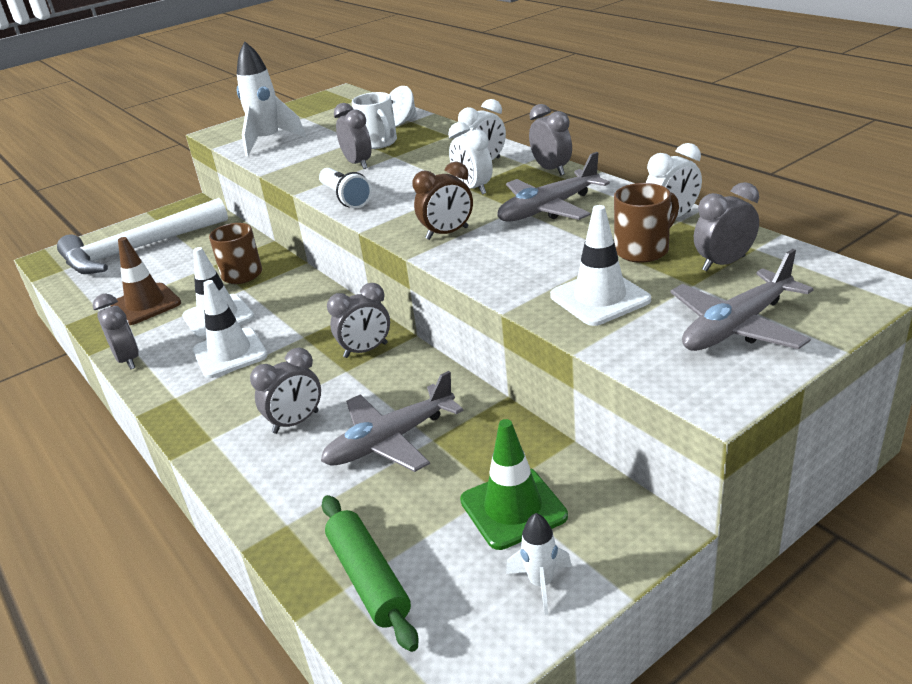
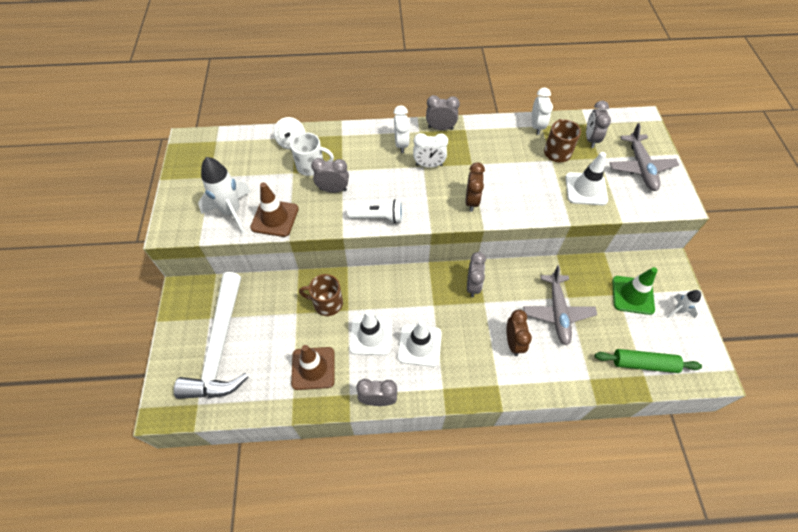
camera: 60 degrees left, 25 degrees up
grey clock [250,348,321,434] -> brown clock [506,310,532,356]
grey plane [497,152,610,222] -> none
none -> brown traffic cone [250,182,299,237]

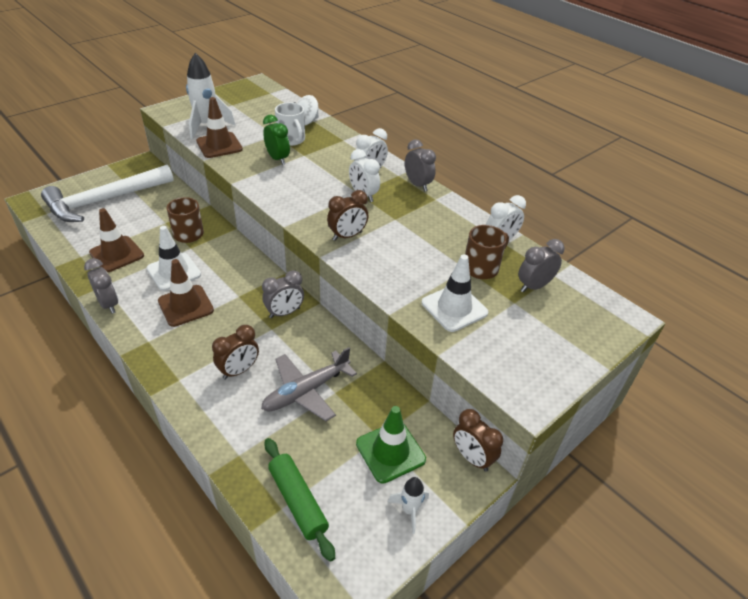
camera: 50 degrees right, 15 degrees down
grey clock [311,158,349,193] -> green clock [263,115,290,165]
white flashlight [347,199,403,224] -> none
white traffic cone [398,320,442,367] -> brown traffic cone [158,259,214,327]
grey plane [609,123,679,191] -> none
none -> brown clock [453,409,503,472]

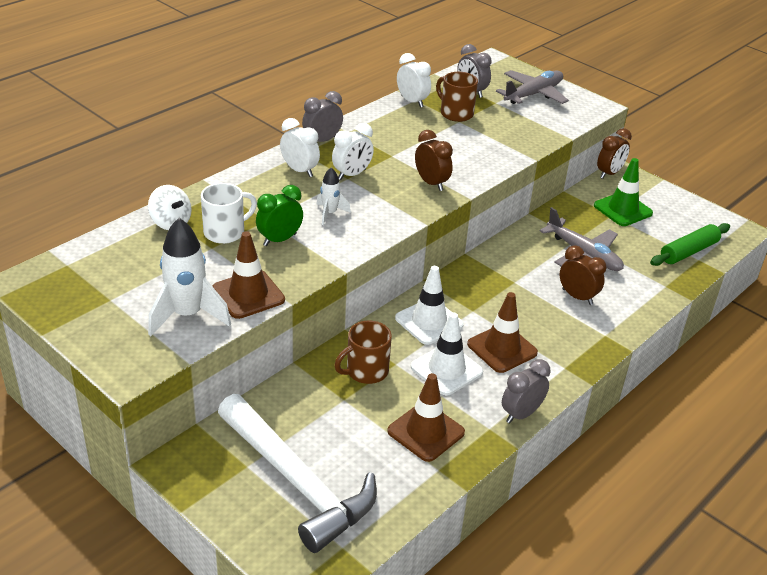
camera: 95 degrees left, 5 degrees down
grey clock [262,270,304,318] -> none
white rocket [388,477,429,534] -> white rocket moved to [316,167,351,225]
white traffic cone [422,254,488,332] -> white traffic cone moved to [395,266,464,345]
none -> grey plane [496,70,569,104]

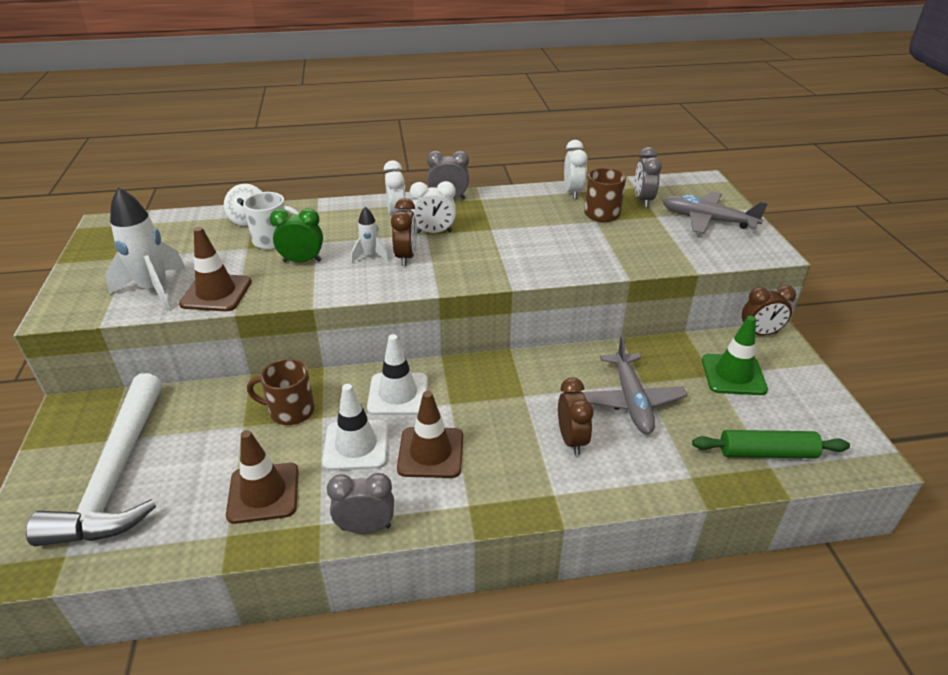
camera: 40 degrees right, 0 degrees up
brown clock [415,130,453,191] -> brown clock moved to [391,198,417,266]
grey plane [496,70,569,104] -> grey plane turned 150 degrees counterclockwise [663,191,768,234]

